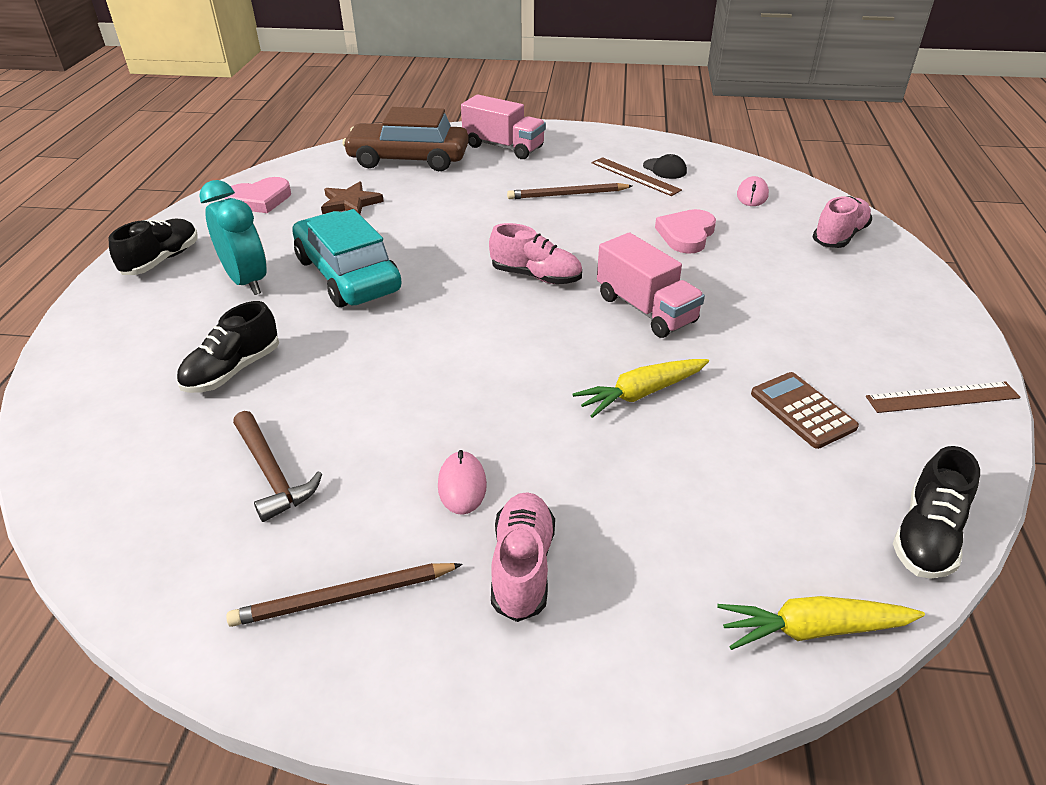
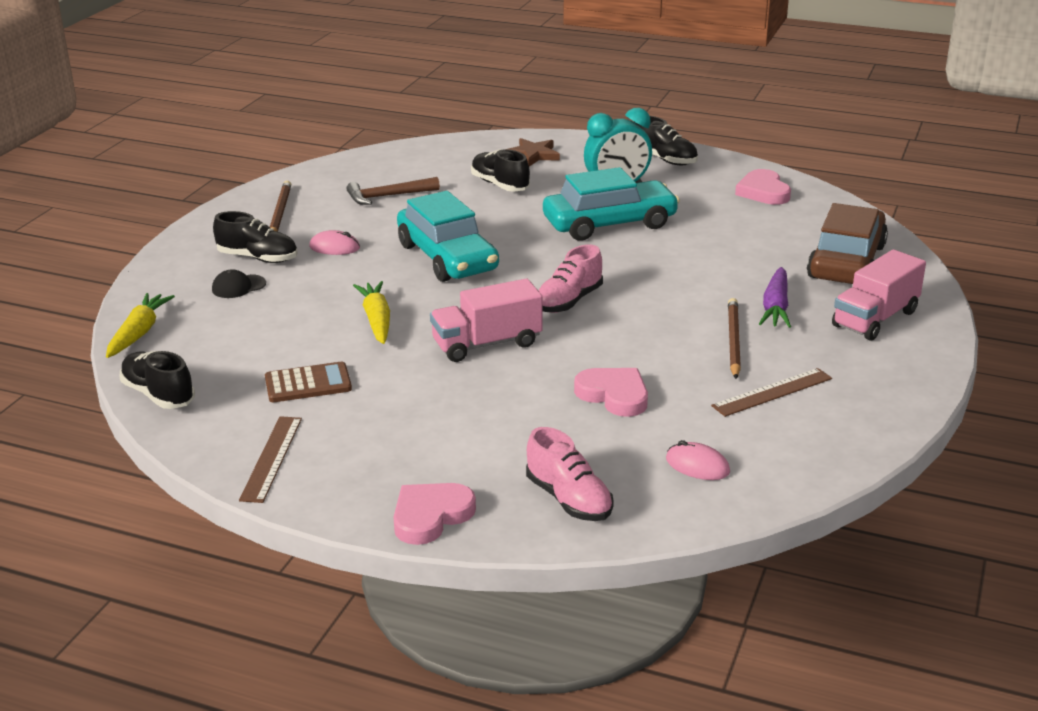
camera: 105 degrees right, 10 degrees down
brown star [321,181,384,214] -> brown star moved to [508,138,560,167]
pink shoe [491,492,555,622] -> black shoe [213,211,297,263]
black cap [643,154,687,179] -> black cap moved to [212,269,266,298]
none -> pink heart [393,483,476,545]
none -> turquoise car [397,191,499,282]
none -> purple carrot [759,267,791,328]

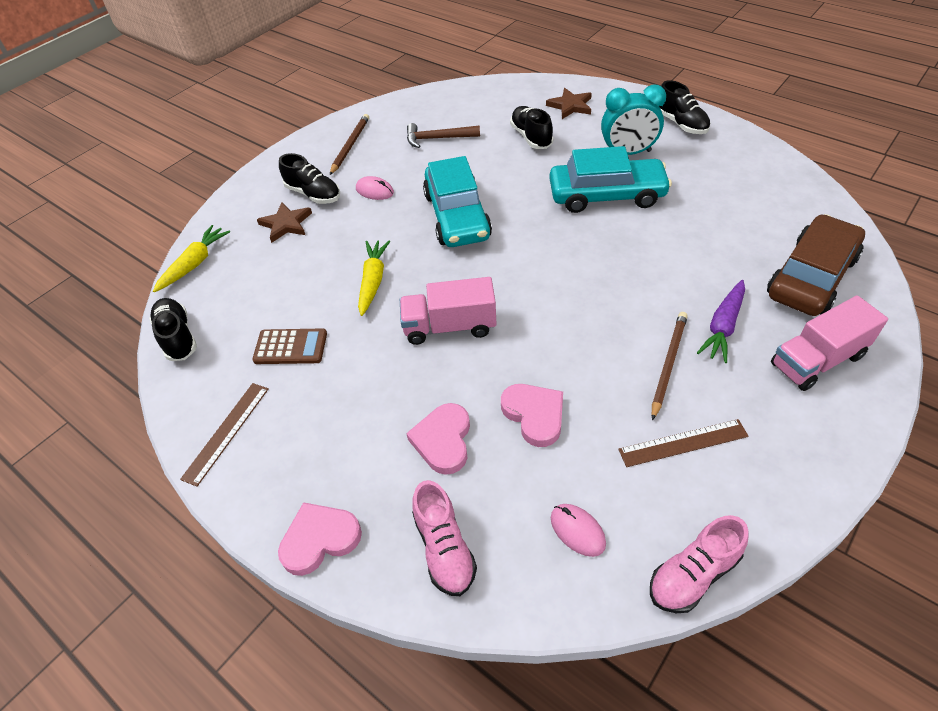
camera: 20 degrees right, 20 degrees up
black cap [212,269,266,298] -> brown star [257,202,312,243]
pink shoe [538,245,603,313] -> pink shoe moved to [650,515,749,613]
pink heart [735,169,791,205] -> pink heart moved to [406,403,470,475]

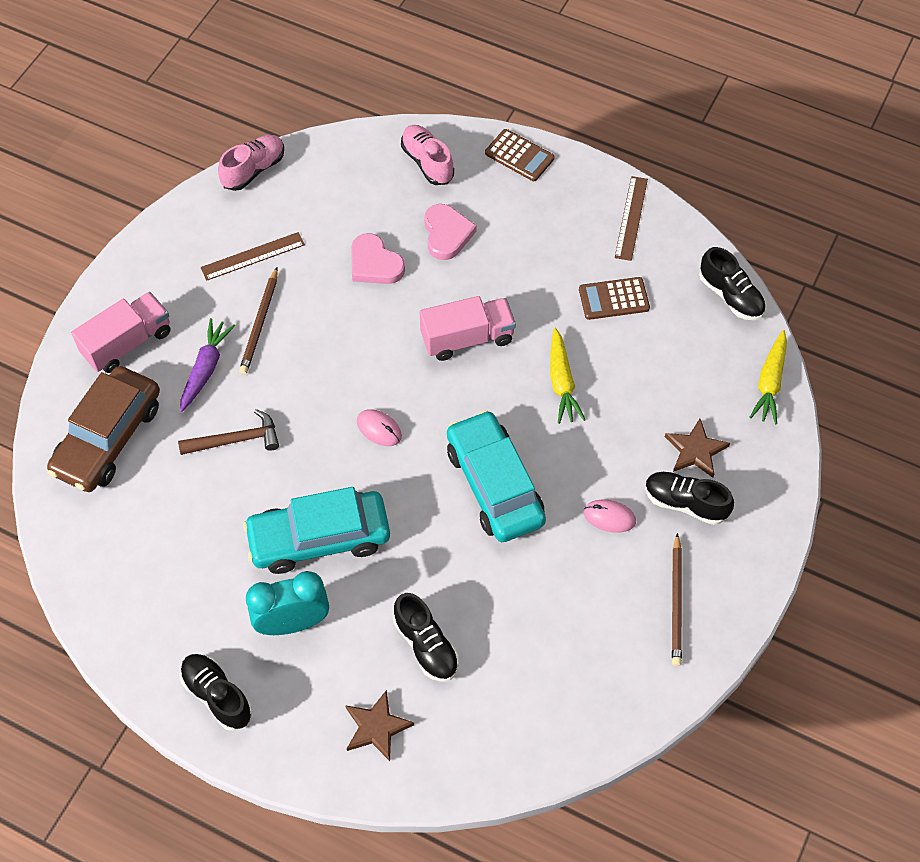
camera: 165 degrees right, 10 degrees up
pink heart [278,502,362,576] -> brown calculator [485,129,554,181]
brown hammer [407,123,480,148] -> brown hammer moved to [178,409,279,455]
pink mouse [551,504,606,557] -> pink mouse moved to [357,409,402,446]

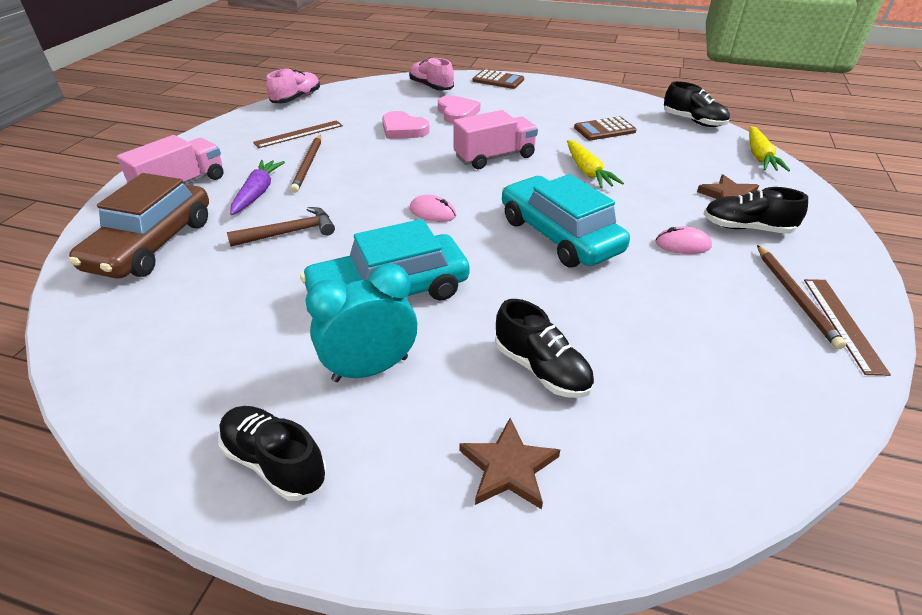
camera: 10 degrees left, 20 degrees down
brown ruler [615,176,648,261] -> brown ruler moved to [804,279,891,376]

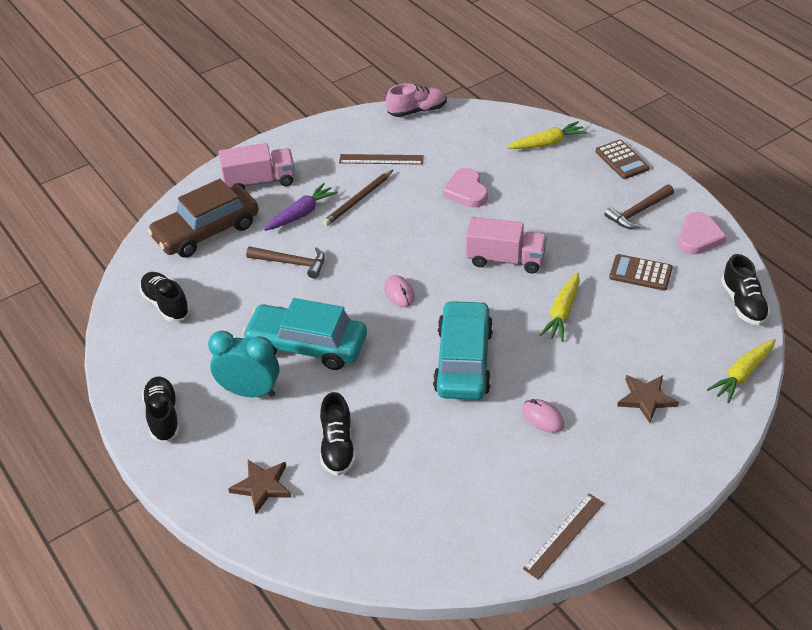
camera: 40 degrees right, 5 degrees up
pink shoe [409,58,454,91] -> yellow carrot [507,121,588,149]
pink heart [438,95,480,124] -> pink heart moved to [678,212,727,254]
black shoe [703,187,808,234] -> black shoe moved to [139,272,190,322]
brown pencil [757,245,846,349] -> none
none -> brown hammer [605,184,674,229]

